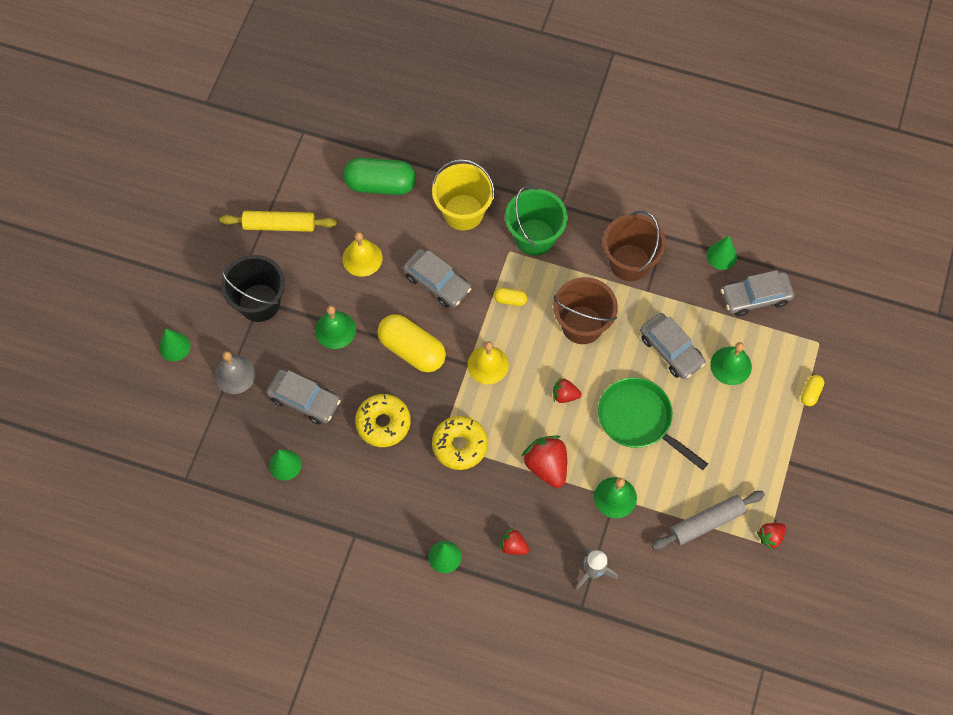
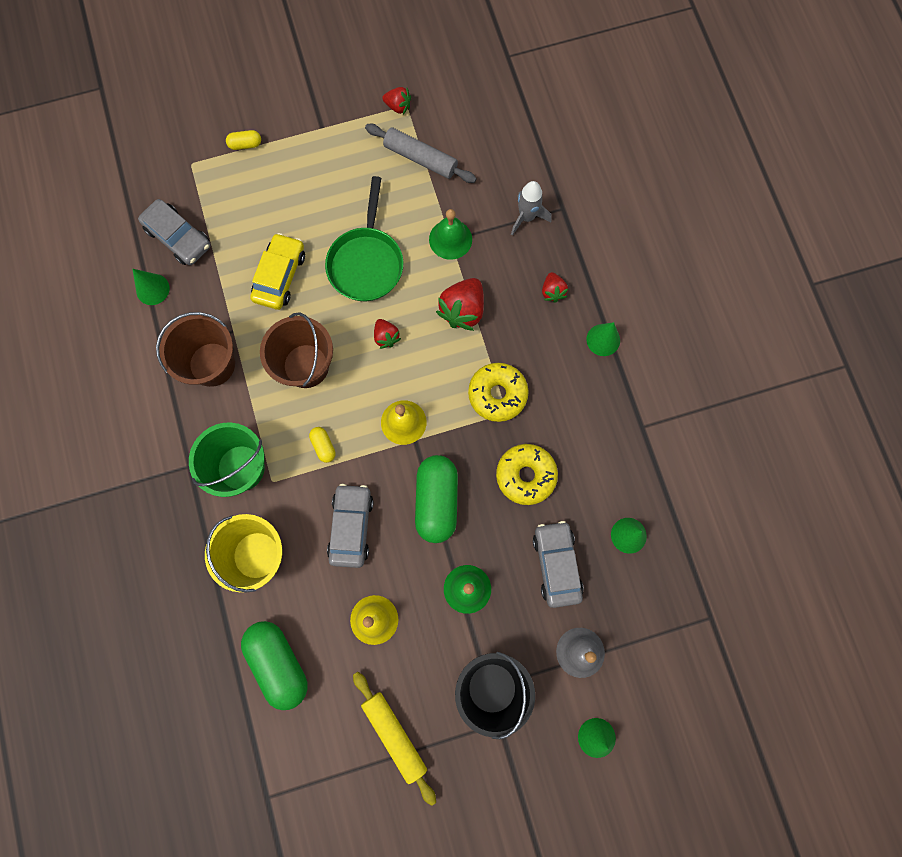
camera: 125 degrees left, 10 degrees up
yellow capsule [378,314,446,372] -> green capsule [415,455,458,543]
grey car [640,313,705,379] -> yellow car [250,233,305,310]
green bell [710,342,752,385] -> none

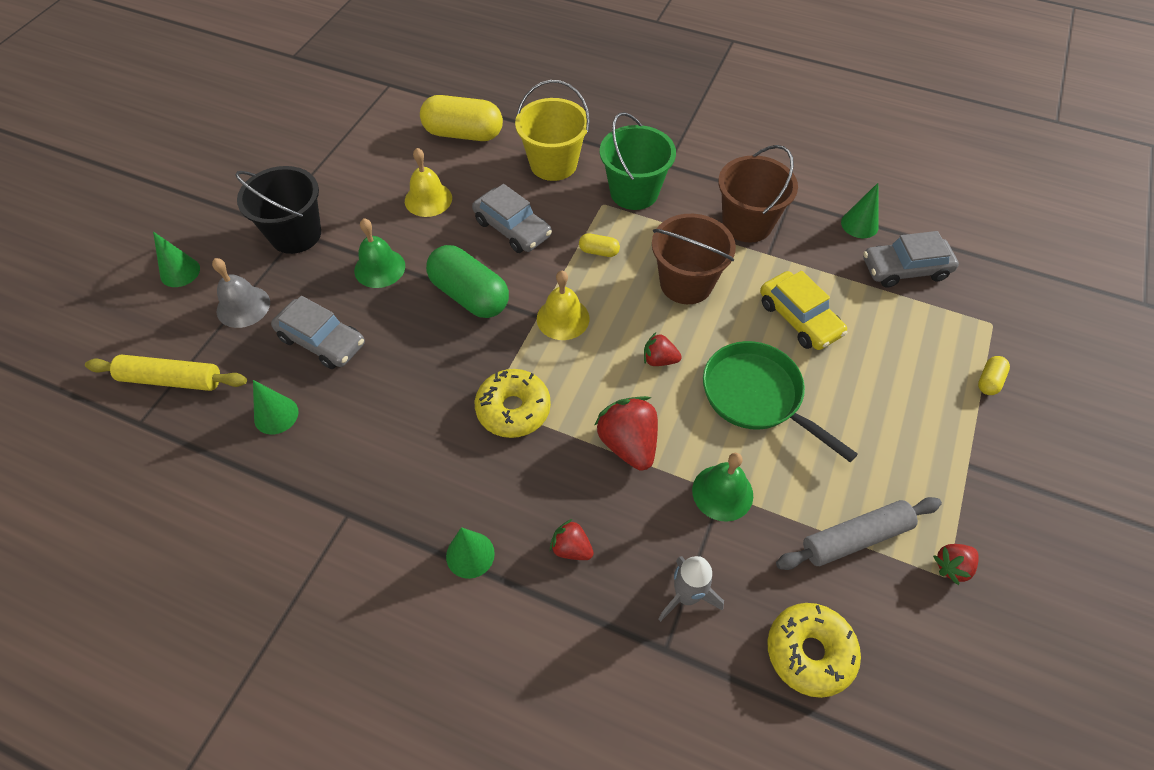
camera: 130 degrees right, 20 degrees down
green capsule [241,621,308,710] -> yellow capsule [420,95,503,141]
yellow rolling pin [353,672,436,806] -> yellow rolling pin moved to [85,355,247,391]
yellow donut [496,444,558,505] -> yellow donut moved to [767,603,861,698]

